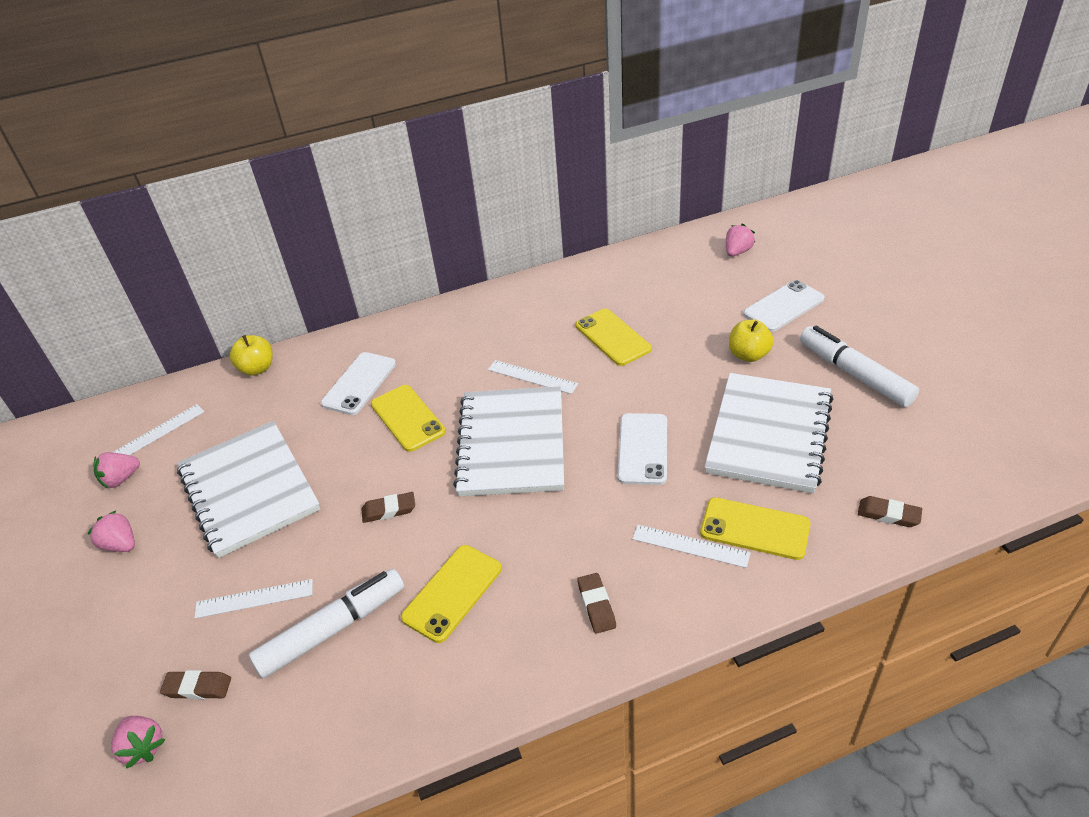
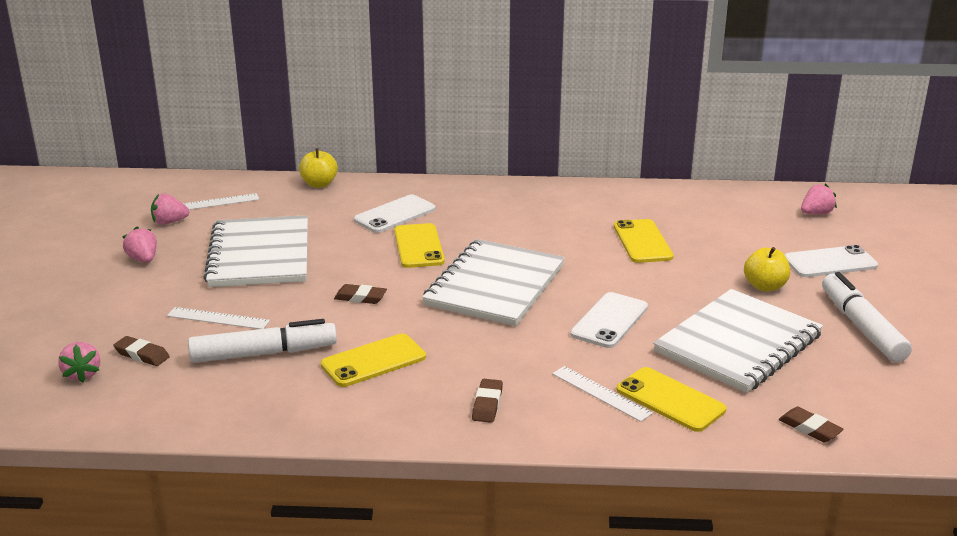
camera: 20 degrees right, 15 degrees down
white ruler [488,360,578,394] -> none

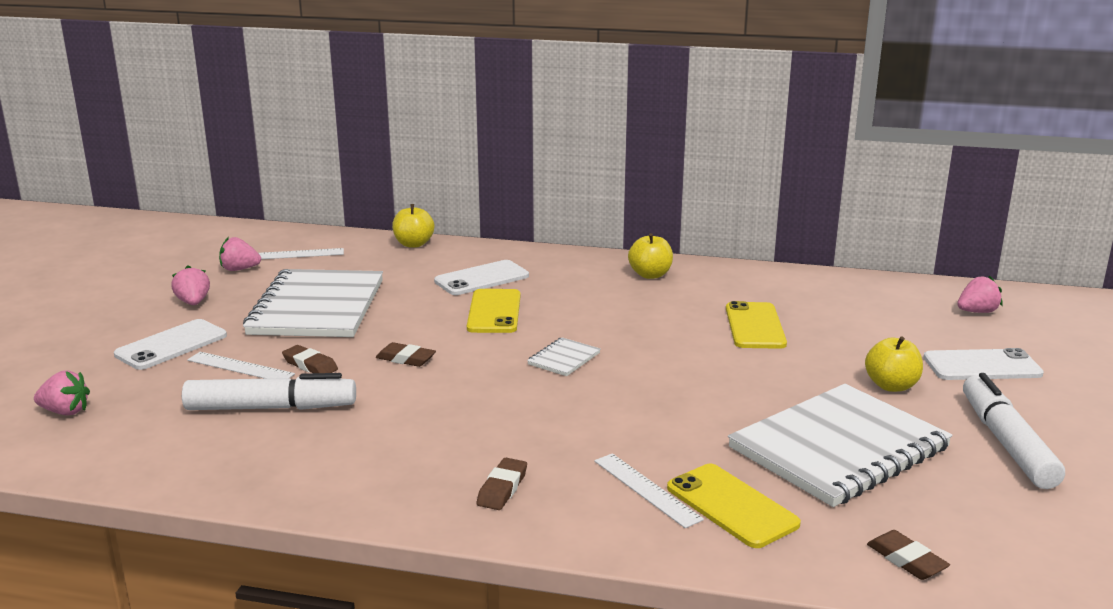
camera: 10 degrees right, 5 degrees down
pink strawberry [58,342,100,383] -> pink strawberry turned 75 degrees counterclockwise [34,371,90,415]
brown eraser [113,336,170,366] -> brown eraser moved to [282,345,338,373]
yellow phone [321,333,426,387] -> none
white notebook [422,239,565,326] -> white notebook [527,337,600,376], size x0.40
white phone [570,292,648,348] -> white phone moved to [114,319,227,370]
none -> yellow apple [628,233,673,279]

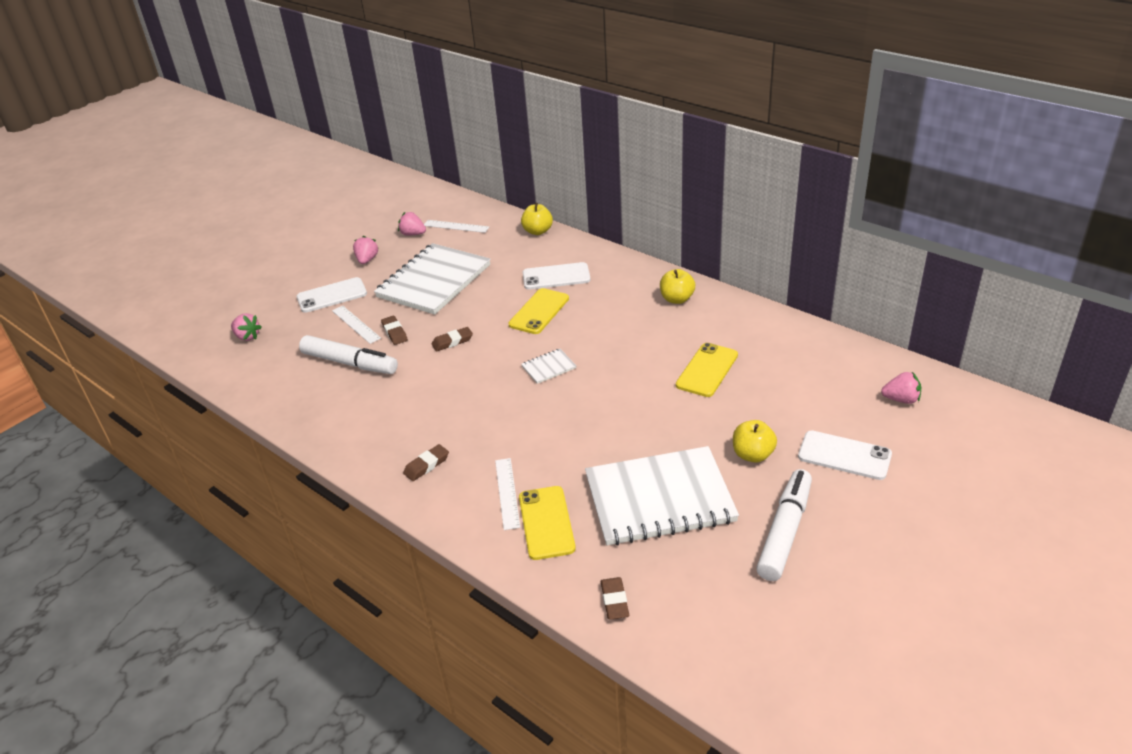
camera: 30 degrees right, 15 degrees up
brown eraser [376,342,436,367] -> brown eraser turned 75 degrees counterclockwise [432,327,473,352]

